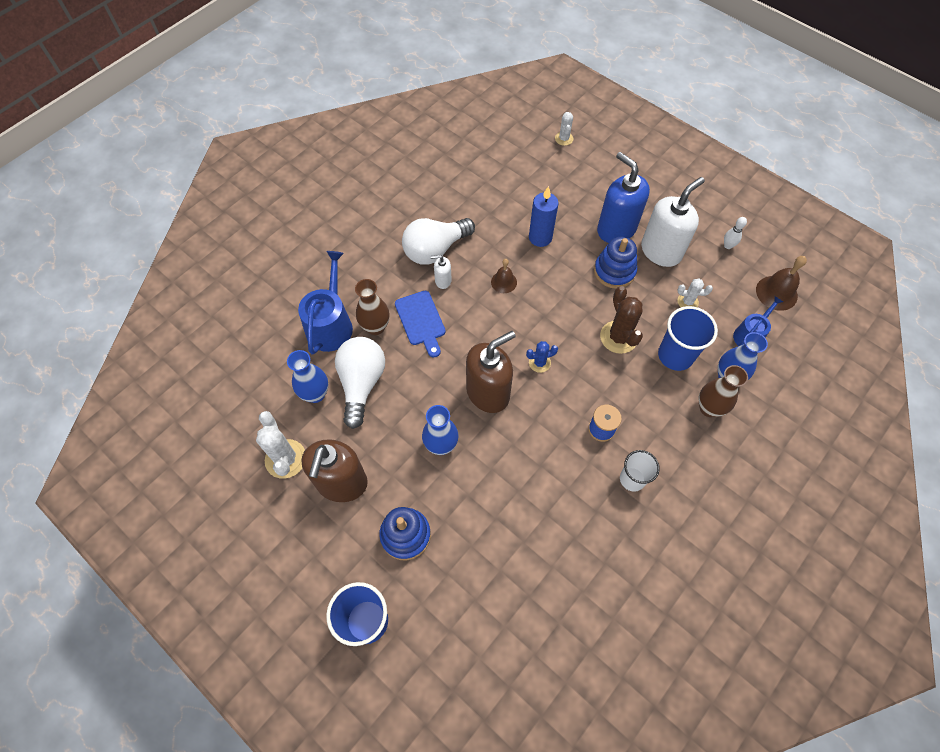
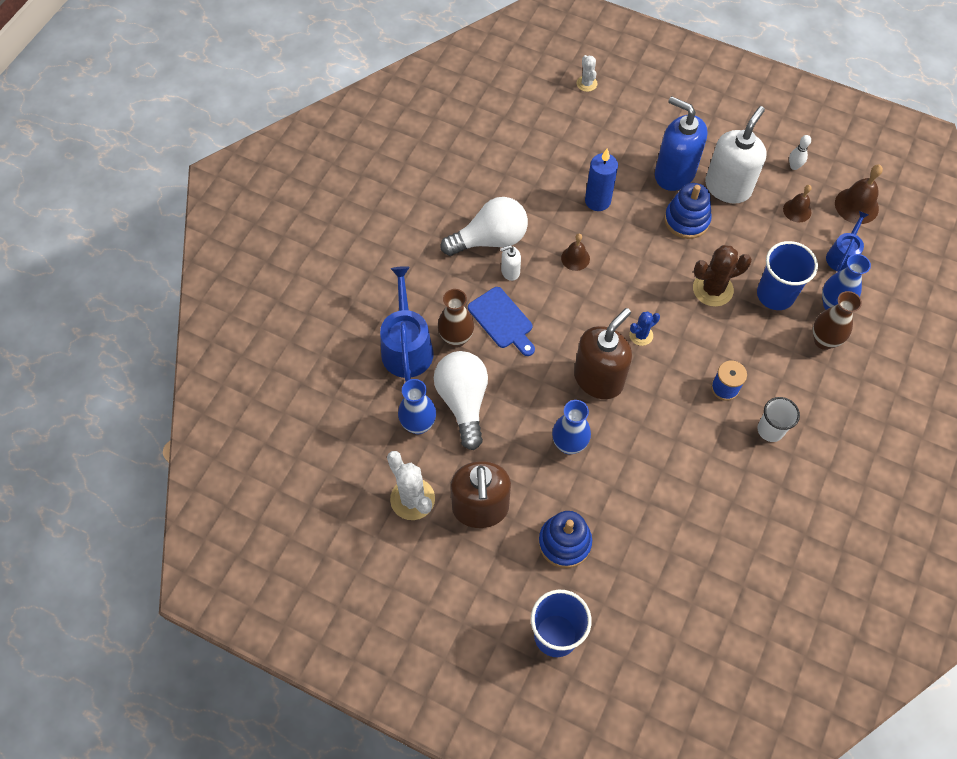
camera: 15 degrees left, 0 degrees up
white light bulb [402,218,475,265] -> white light bulb turned 150 degrees counterclockwise [441,197,528,256]
brown cactus [600,286,643,354] -> brown cactus turned 75 degrees counterclockwise [693,245,752,307]
white cactus [677,278,713,307] -> none
none -> brown bell [783,185,812,222]

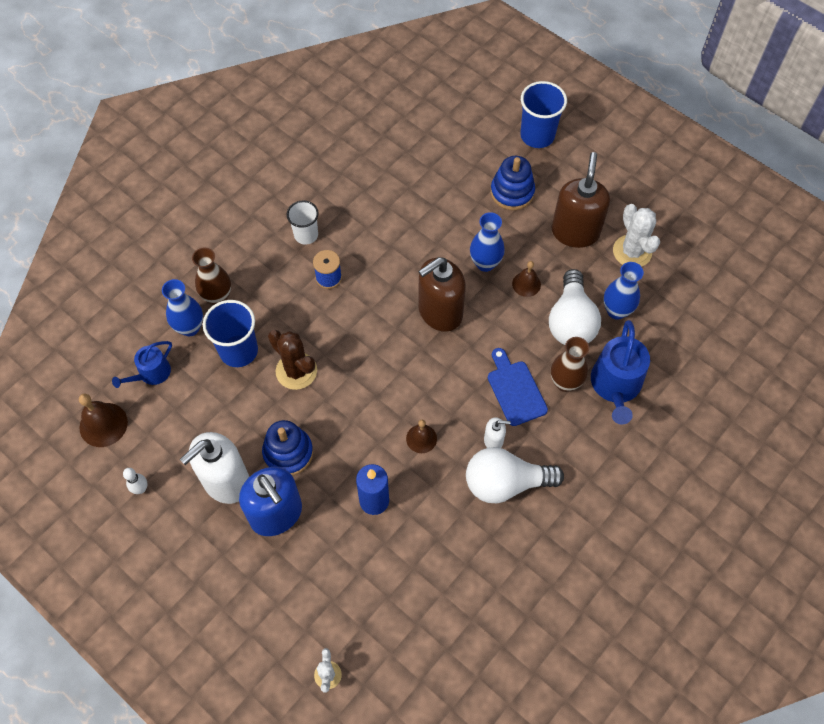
camera: 165 degrees left, 0 degrees up
blue cactus [629,311,660,346] -> none
brown cactus [693,245,752,307] -> brown cactus turned 45 degrees clockwise [268,330,317,390]
brown bell [783,185,812,222] -> brown bell moved to [512,261,541,297]

